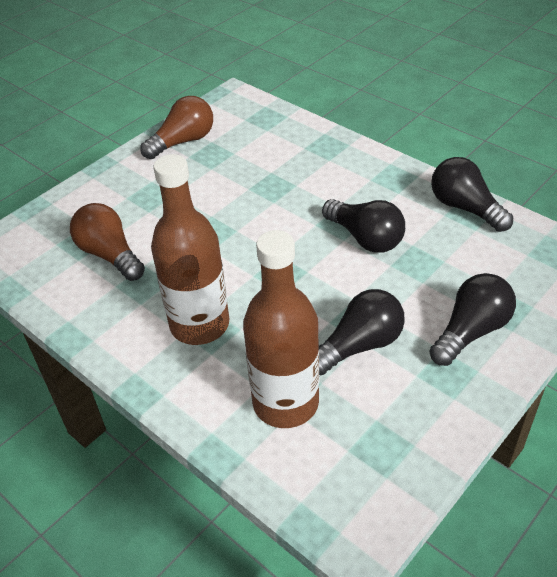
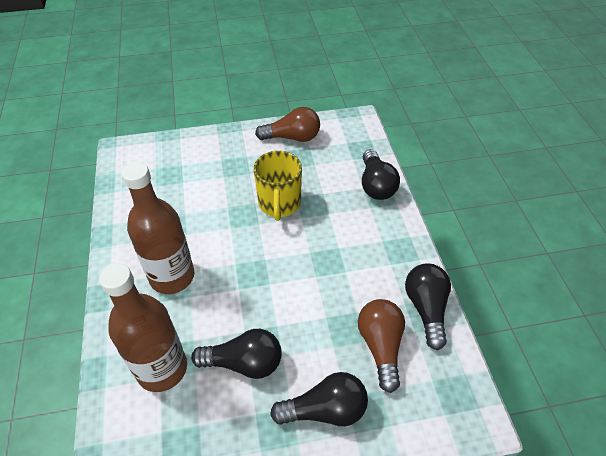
camera: 35 degrees right, 5 degrees up
brown light bulb [70,203,145,281] -> brown light bulb moved to [358,299,405,393]
black light bulb [322,199,405,253] -> black light bulb moved to [362,149,400,200]
none -> yellow mug [254,151,302,221]

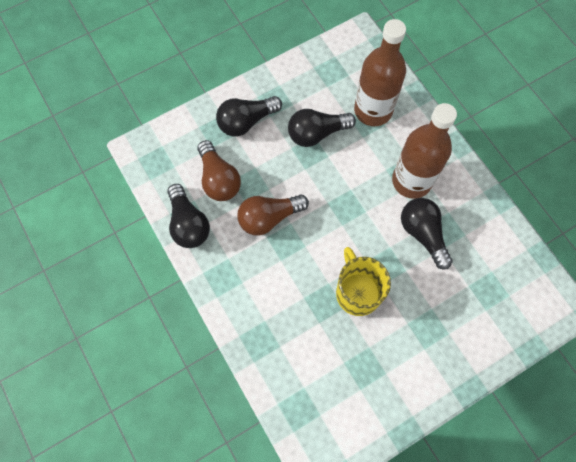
camera: 160 degrees right, 20 degrees up
brown light bulb [255,107,320,142] -> brown light bulb moved to [237,194,309,236]
black light bulb [362,149,400,200] -> black light bulb moved to [401,198,453,269]

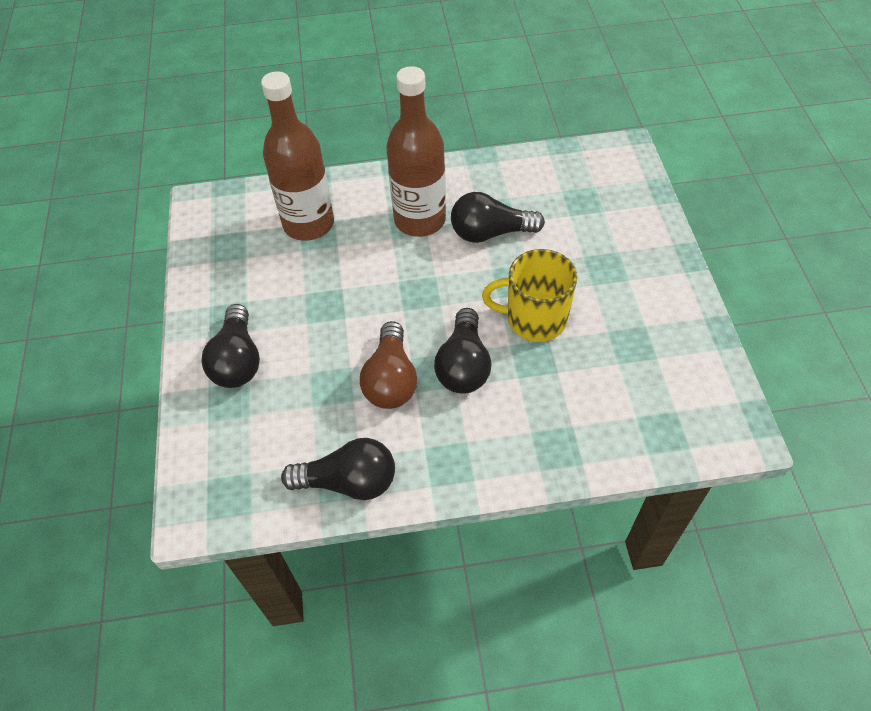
camera: 65 degrees left, 15 degrees down
brown light bulb [197,140,241,201] -> none
black light bulb [288,109,356,147] -> black light bulb moved to [434,308,491,394]

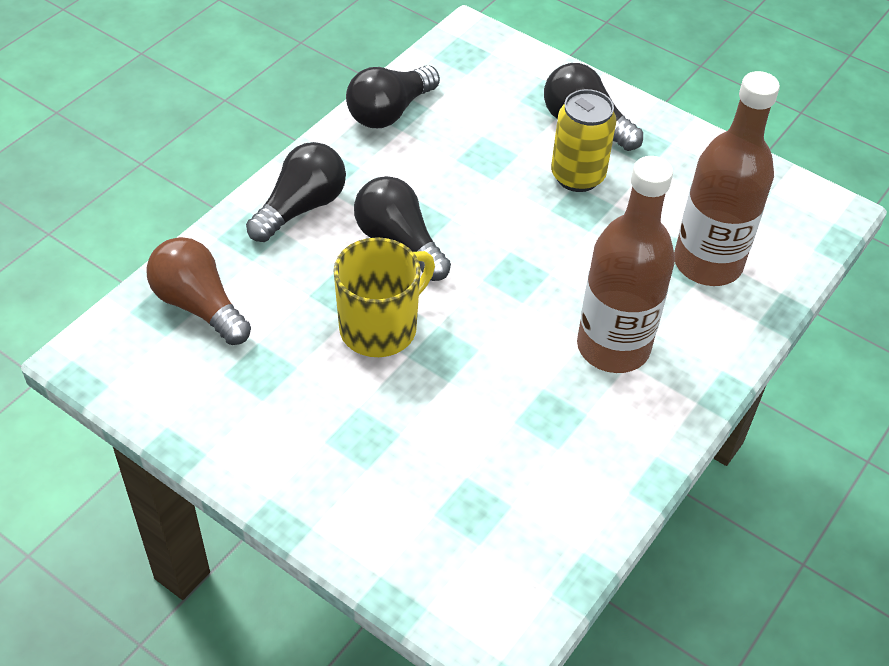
camera: 130 degrees right, 5 degrees down
brown light bulb [360,321,417,409] -> brown light bulb moved to [146,237,251,345]
black light bulb [451,192,545,243] -> black light bulb moved to [246,142,346,242]
none -> yellow can [551,89,616,192]

